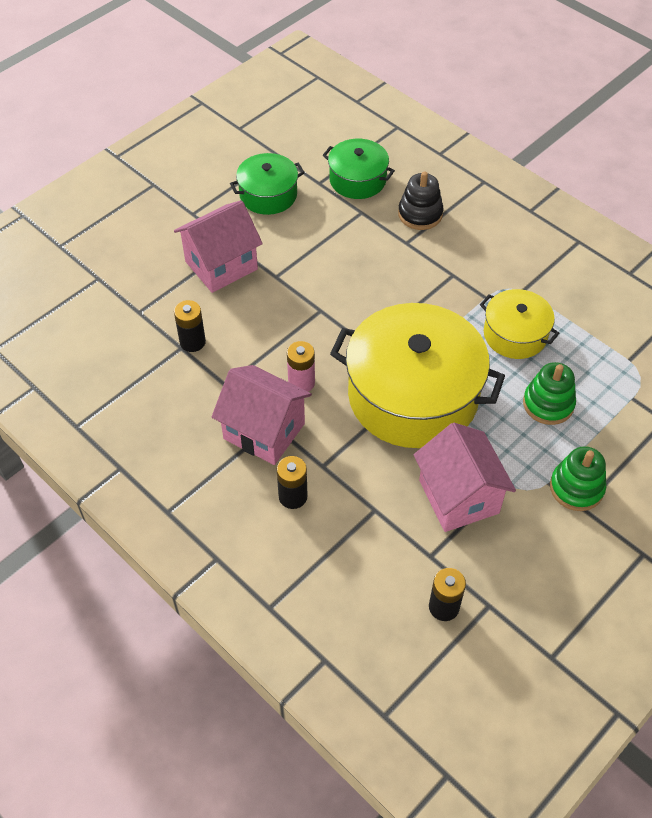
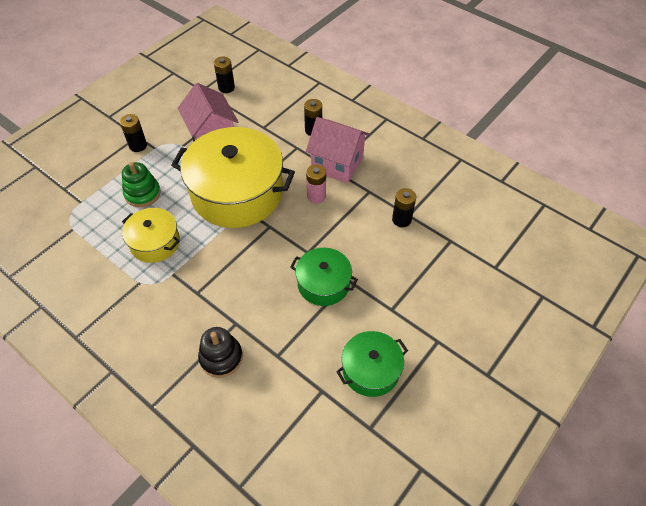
camera: 175 degrees right, 0 degrees up
pink house [174,200,263,293] -> none
green pot [323,139,395,199] -> green pot moved to [290,248,358,306]
green stacking toy [550,446,606,511] -> black battery [120,114,147,152]

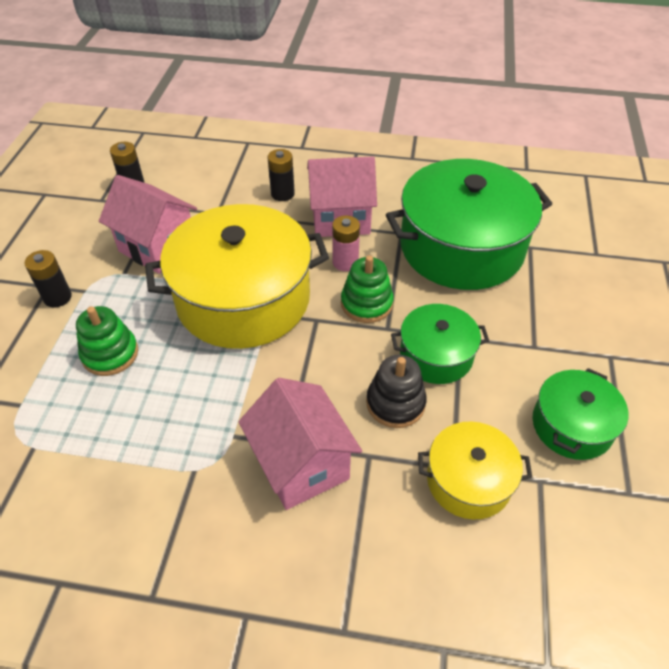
camera: 30 degrees left, 5 degrees down
yellow pot [122,208,180,263] -> yellow pot moved to [418,421,532,520]
black stacking toy [198,327,243,378] -> black stacking toy moved to [366,355,427,428]
black battery [392,188,416,227] -> green pot [386,159,552,290]
none -> pink house [239,378,362,510]
none -> green stacking toy [341,255,394,323]

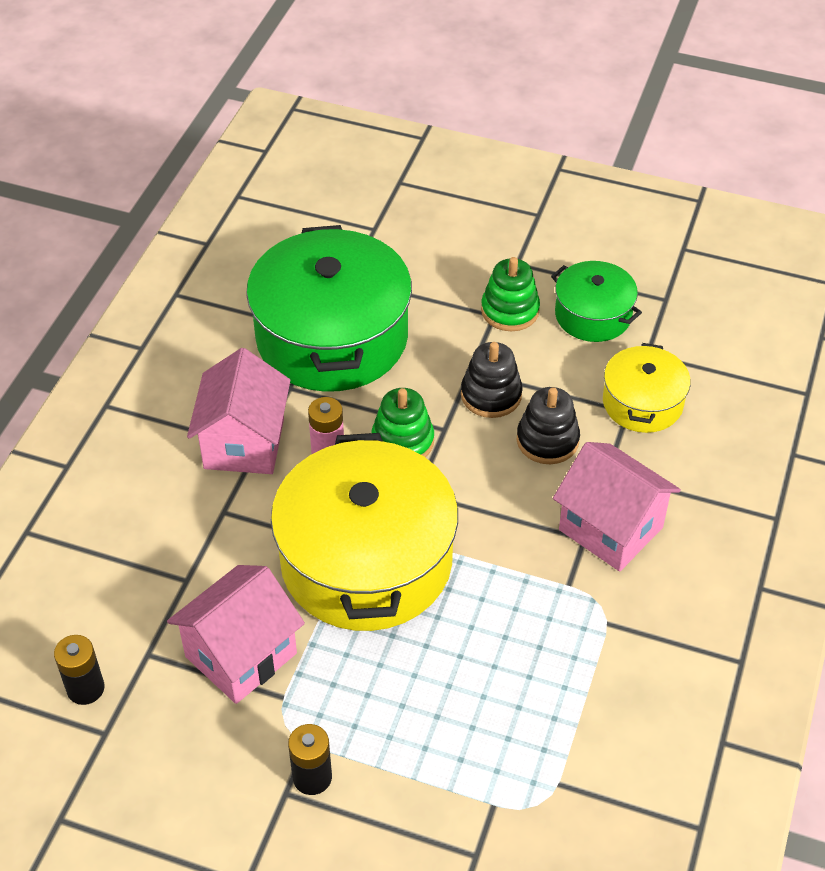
camera: 80 degrees left, 0 degrees up
green stacking toy [76,306,138,376] -> green stacking toy moved to [481,257,540,331]
pink house [239,378,362,510] -> pink house turned 60 degrees clockwise [553,442,681,571]
black battery [267,149,295,201] -> none
green pot [391,304,489,384] -> black stacking toy [461,342,523,418]

